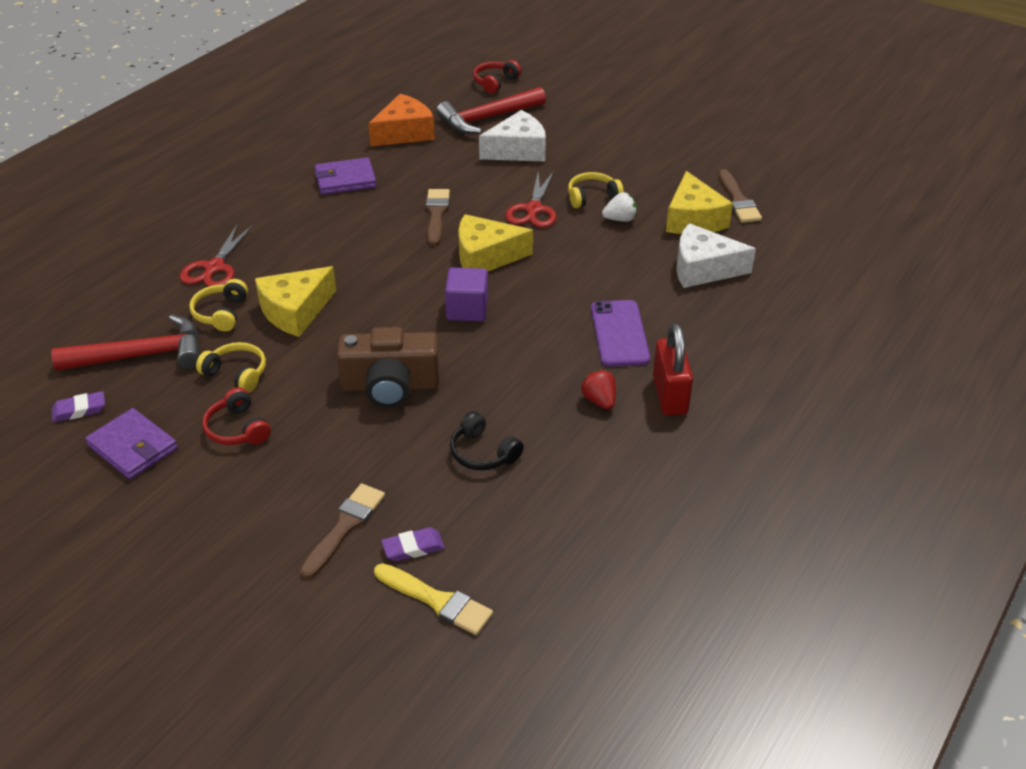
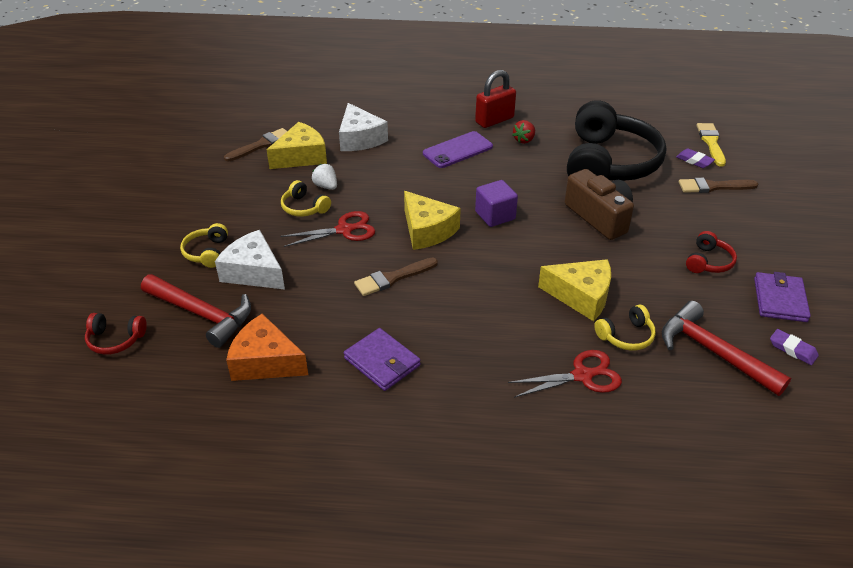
camera: 120 degrees left, 0 degrees up
yellow headphones [196,342,266,393] -> yellow headphones moved to [180,223,228,268]
black headphones [450,411,524,470] -> black headphones [567,100,667,181], size x2.44

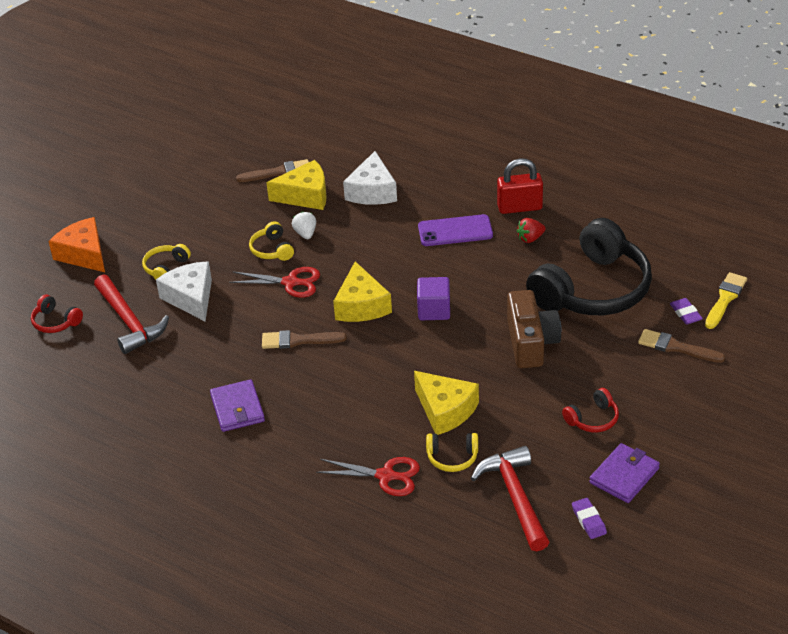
camera: 30 degrees right, 0 degrees up
orange cheese [226,313,308,381] -> orange cheese moved to [48,217,105,272]

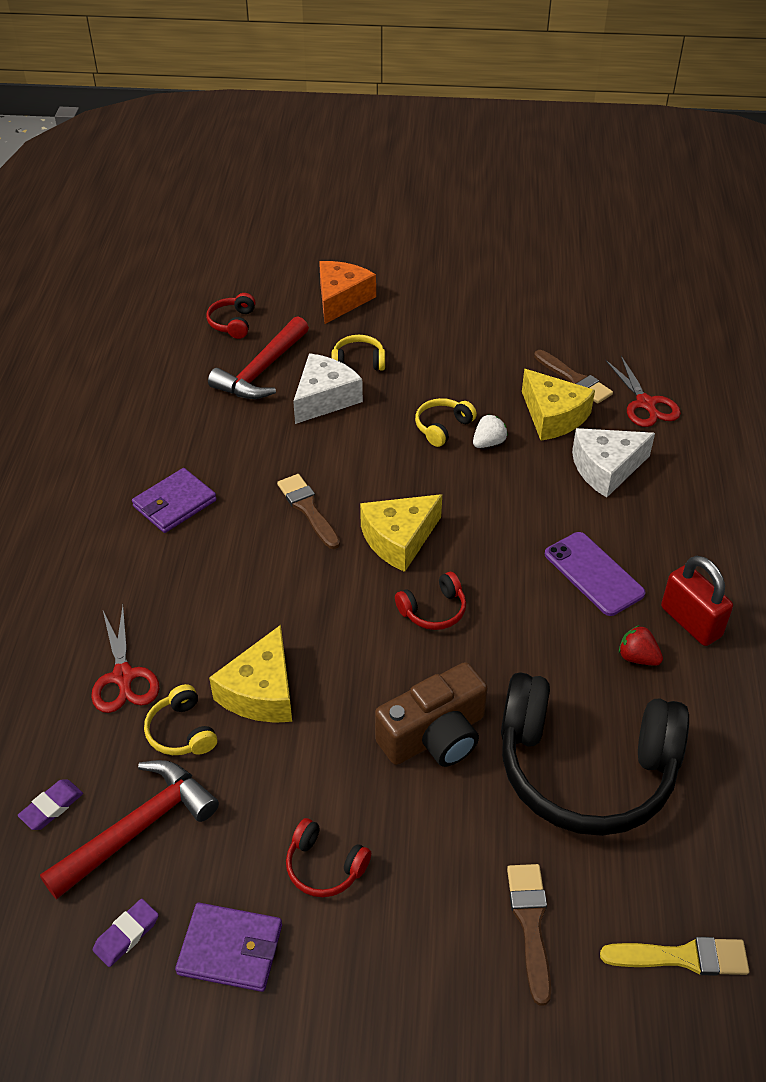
camera: 60 degrees right, 5 degrees up
red scissors [229,267,320,298] -> red scissors moved to [605,356,681,427]
purple cube [417,277,450,320] -> red headphones [395,572,466,630]
purple eraser [670,298,703,325] -> purple eraser moved to [18,780,83,830]

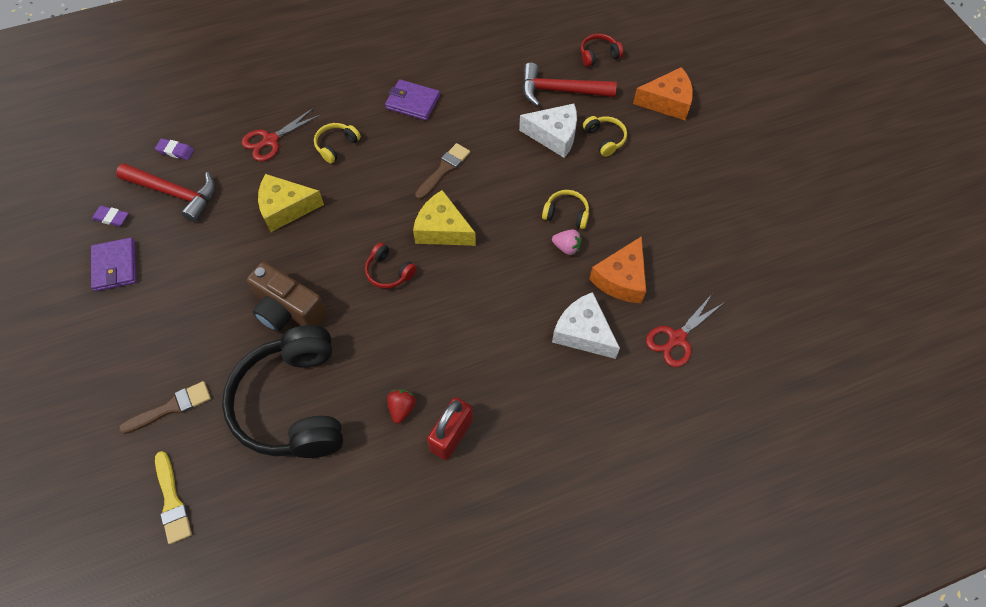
camera: 65 degrees right, 15 degrees up
yellow headphones [144,684,217,755] -> yellow headphones moved to [314,123,361,163]
red headphones [286,818,371,897] -> none
white strawberry [473,414,508,448] -> pink strawberry [552,229,582,255]
yellow cheese [522,369,595,440] -> orange cheese [589,236,646,303]
brown brush [534,350,613,404] -> none
purple phone [545,532,646,616] -> none

